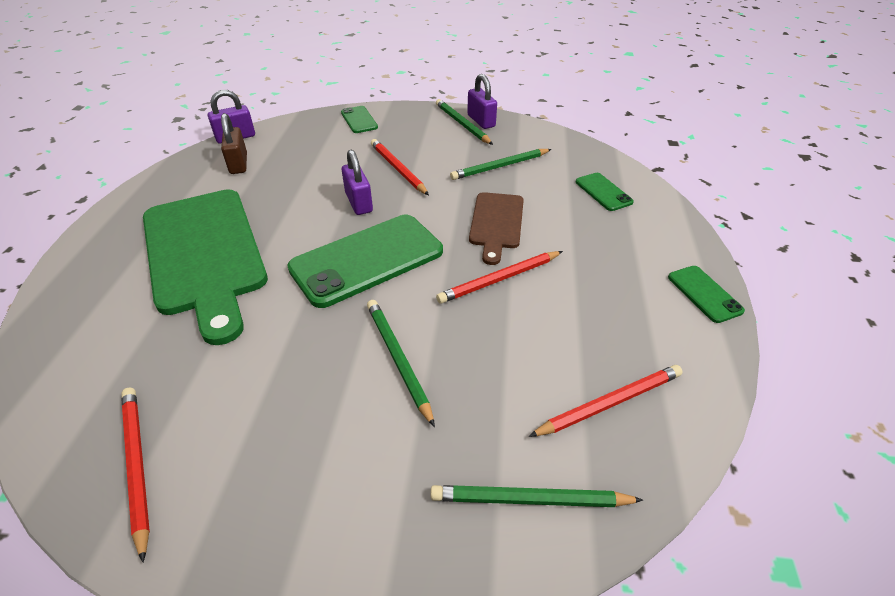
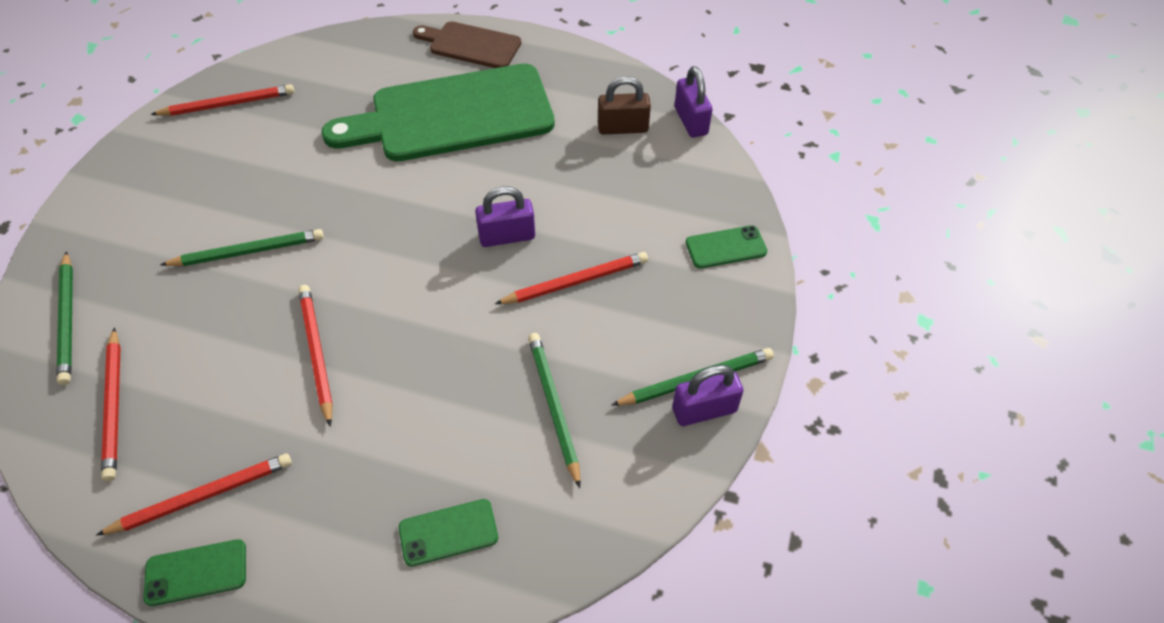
camera: 100 degrees right, 10 degrees up
green phone [287,215,443,308] -> none
green pencil [430,485,643,507] -> green pencil turned 150 degrees clockwise [57,251,73,385]
brown cutting board [469,192,524,265] -> brown cutting board moved to [413,21,521,68]
none -> red pencil [96,453,292,536]

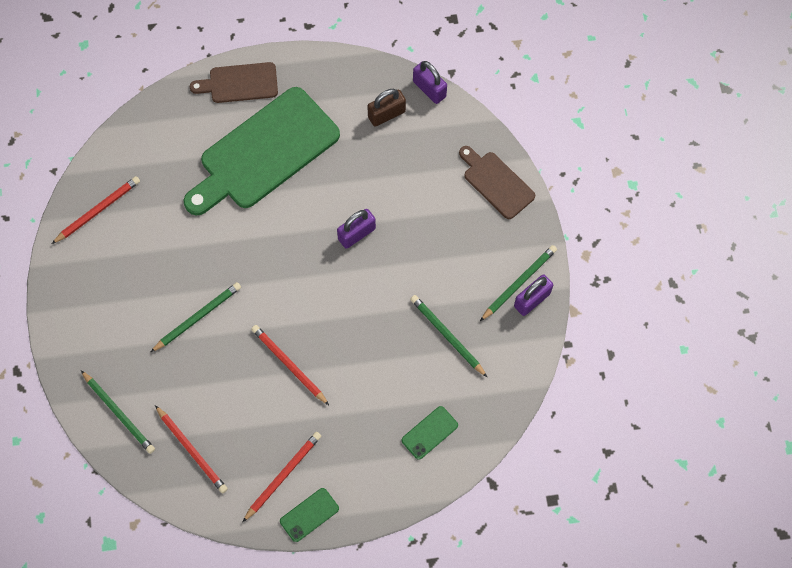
camera: 25 degrees left, 15 degrees up
red pencil [495,252,648,304] -> none
green phone [686,225,767,269] -> brown cutting board [459,146,535,219]

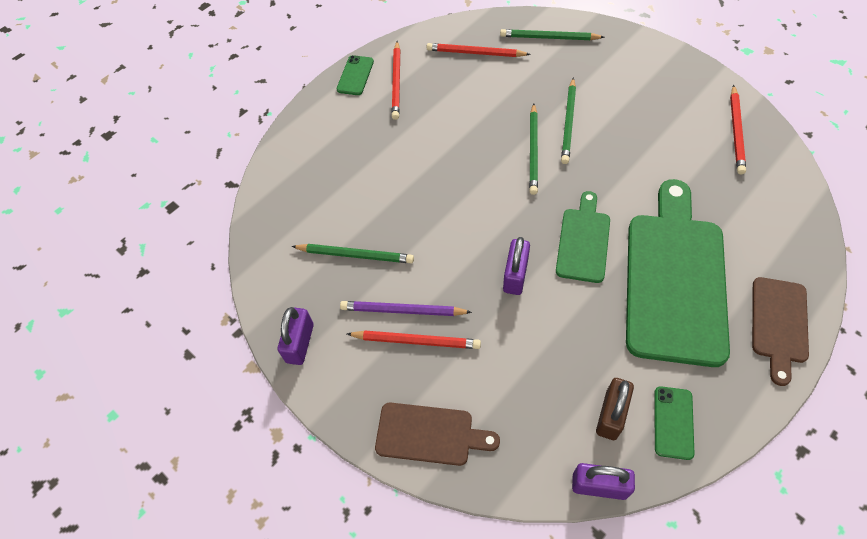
camera: 145 degrees right, 10 degrees down
brown cutting board [190,62,278,103] -> brown cutting board turned 150 degrees clockwise [752,277,809,386]
red pencil [251,325,329,405] -> red pencil moved to [347,330,481,349]
green phone [402,406,458,460] -> green phone moved to [654,386,694,460]
green pencil [480,245,557,321] -> green pencil moved to [529,103,538,195]
none -> purple pencil [340,301,472,316]
none -> green cutting board [556,191,610,283]

